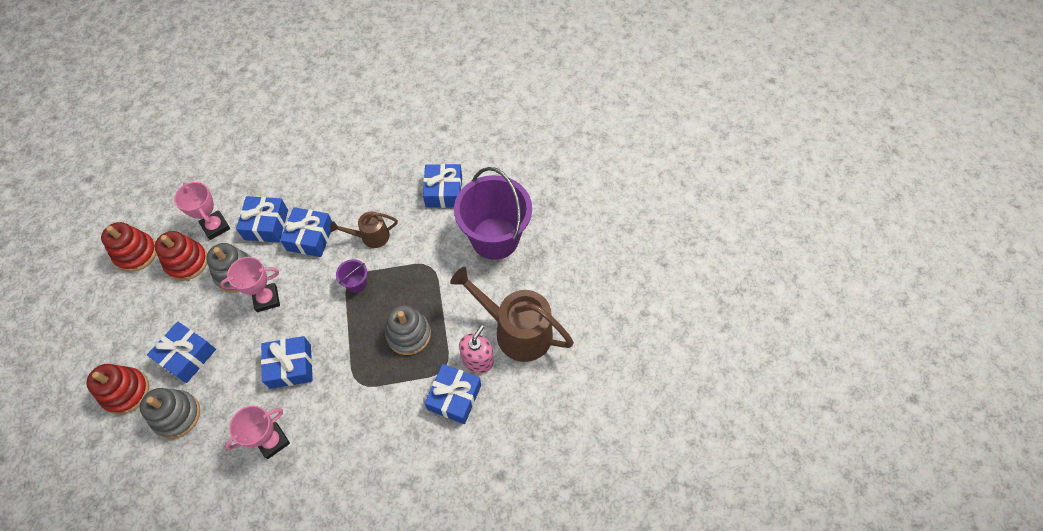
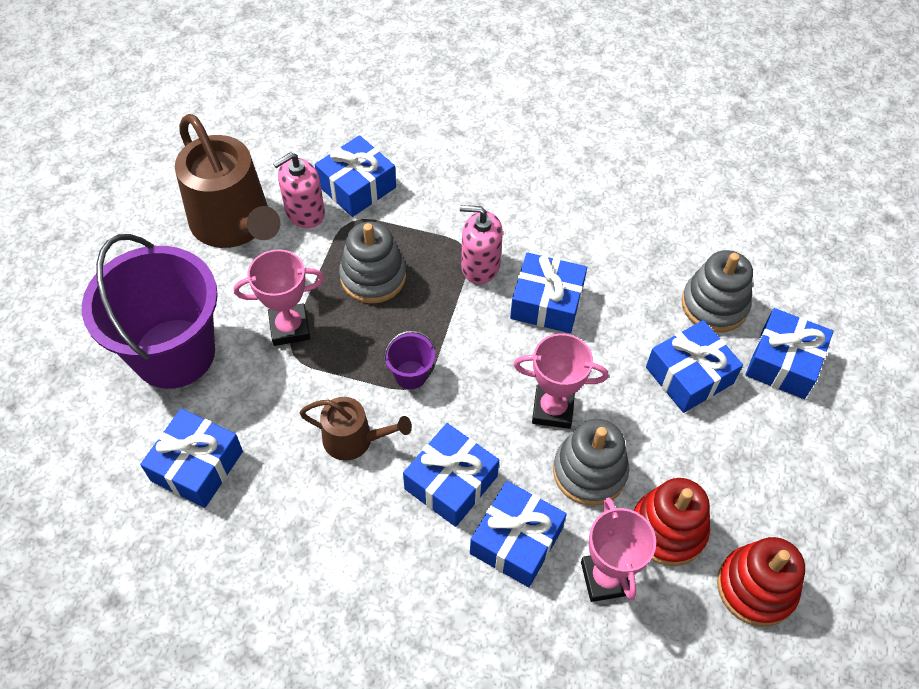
camera: 155 degrees left, 5 degrees down
red stacking toy [86,364,149,415] -> blue gift [745,308,833,399]
pink trophy [225,406,290,459] -> pink trophy moved to [234,249,324,346]
none -> pink soap dispenser [460,205,503,284]

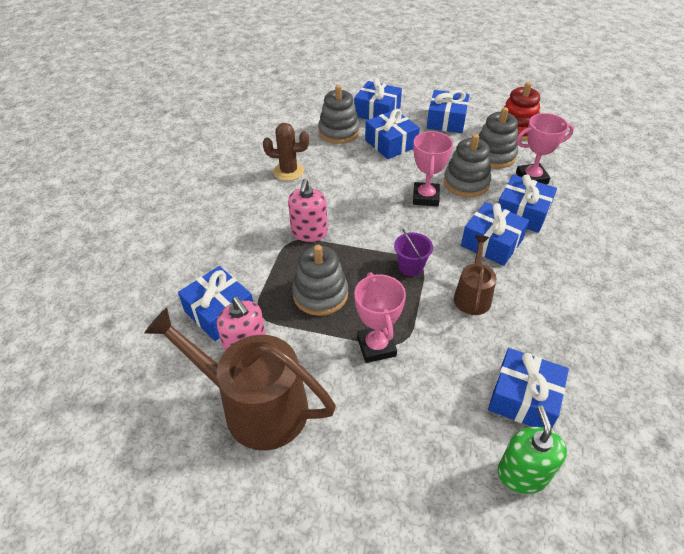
camera: 90 degrees left, 10 degrees down
purple bucket [82,234,218,389] -> none
brown watering can [175,114,281,248] -> brown watering can turned 120 degrees counterclockwise [144,308,336,451]
blue gift [510,252,587,333] -> blue gift moved to [427,90,470,133]
red stacking toy [634,478,710,566] -> grey stacking toy [479,107,518,169]
none -> brown cactus [263,123,309,181]
none -> green soap dispenser [498,406,567,494]

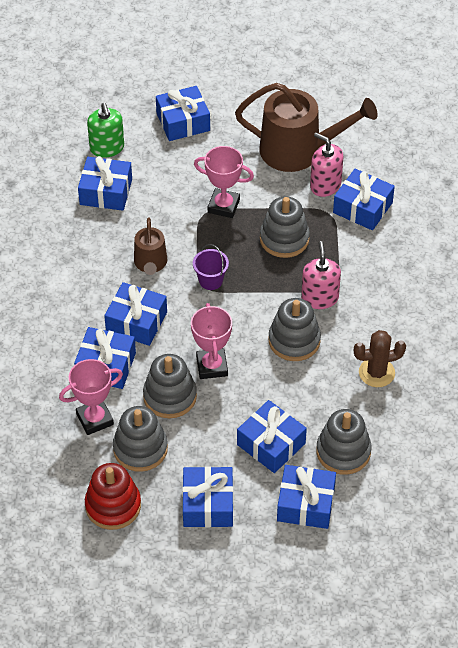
camera: 165 degrees right, 5 degrees up
pink trophy [354,272,406,363] -> pink trophy turned 45 degrees counterclockwise [194,146,254,218]
none -> blue gift [156,86,210,141]
none -> grey stacking toy [268,298,321,361]

